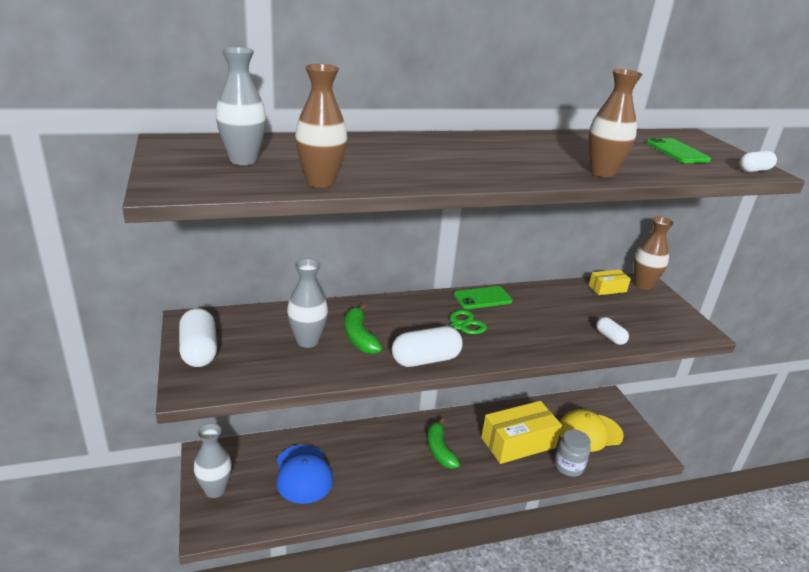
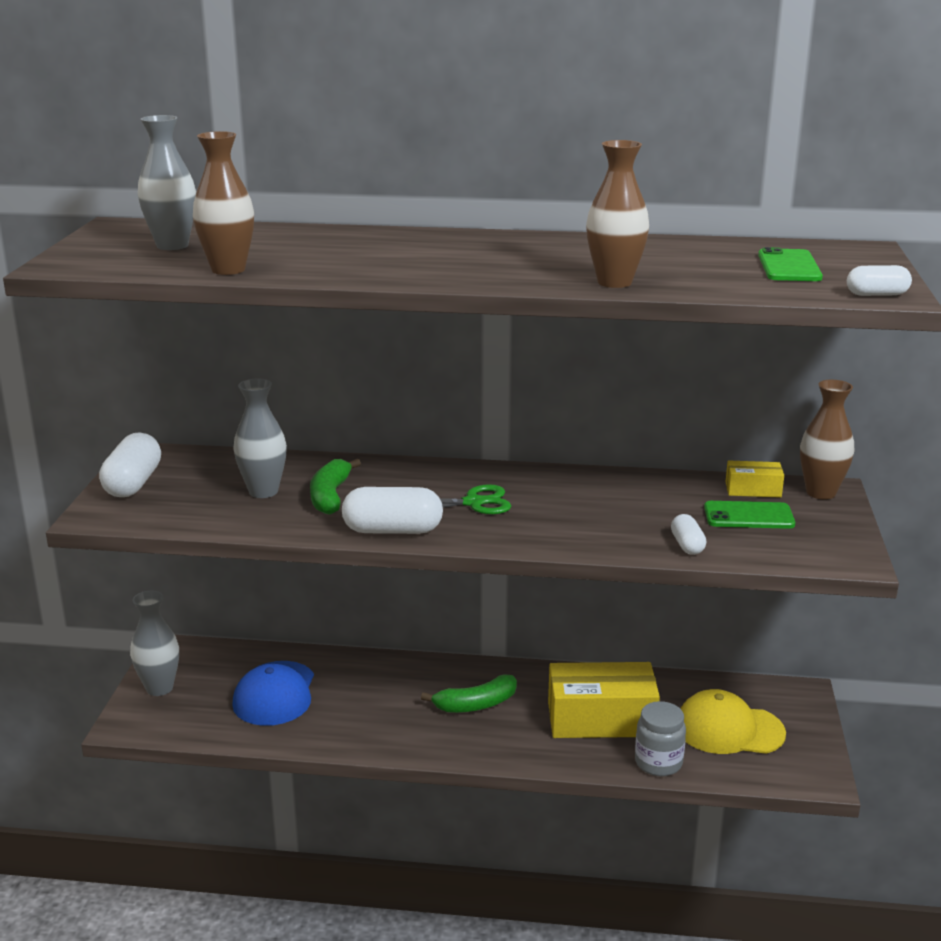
camera: 25 degrees right, 5 degrees down
green banana [427,418,460,469] -> green banana turned 120 degrees counterclockwise [421,674,517,713]
green phone [453,286,513,309] -> green phone moved to [704,501,795,529]

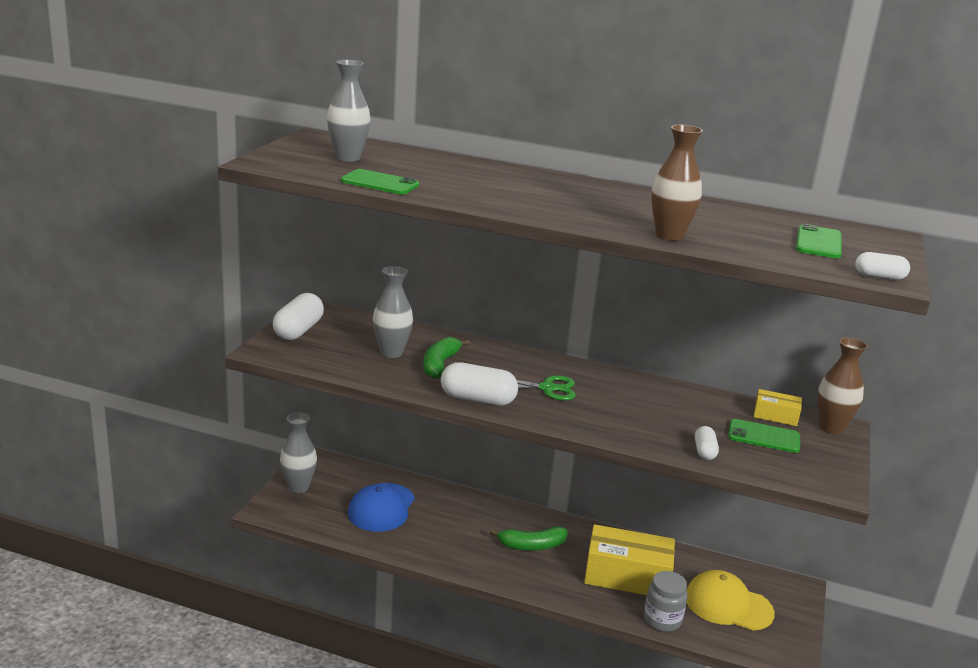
camera: 10 degrees right, 0 degrees up
brown vase [193,131,254,275] -> green phone [341,169,419,194]

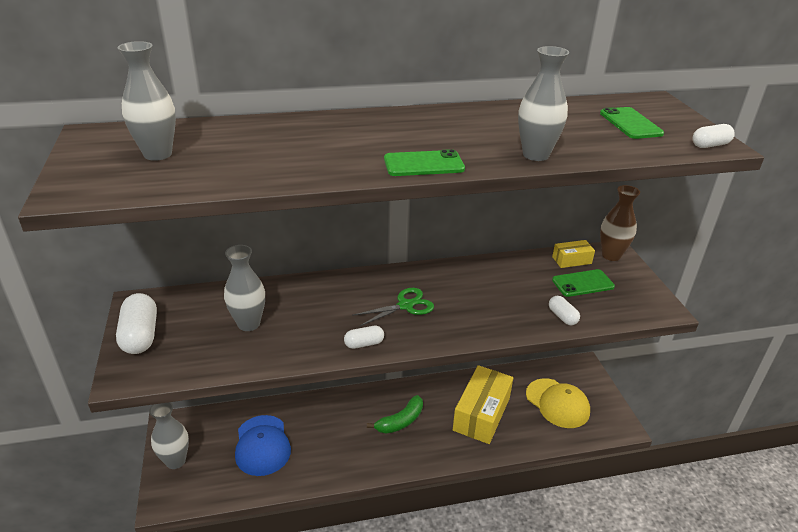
camera: 30 degrees left, 10 degrees up
green phone [341,169,419,194] -> green phone moved to [384,149,465,176]
green banana [423,337,470,379] -> none
white capsule [441,362,518,406] -> white capsule [344,326,384,349], size x0.55
yellow box [584,524,675,595] -> yellow box turned 45 degrees counterclockwise [453,365,513,444]
grey jar [644,571,688,632] -> none
brown vase [651,125,703,241] -> grey vase [518,46,569,161]
yellow cap [686,570,775,631] -> yellow cap turned 120 degrees counterclockwise [526,378,590,428]

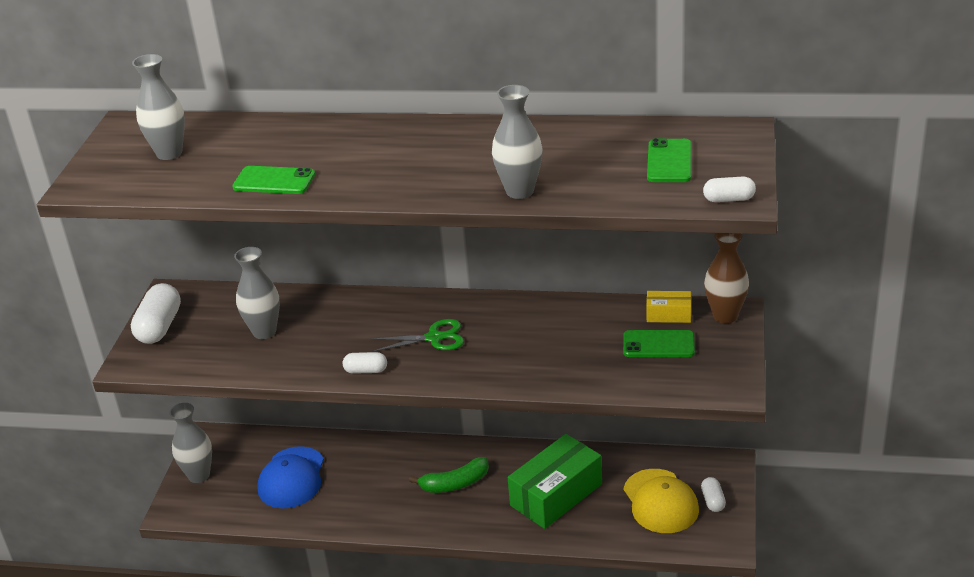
camera: 25 degrees right, 0 degrees up
green phone [384,149,465,176] -> green phone moved to [232,166,315,194]
yellow box [453,365,513,444] -> green box [508,434,602,529]
white capsule [549,296,580,325] -> white capsule moved to [701,477,726,512]

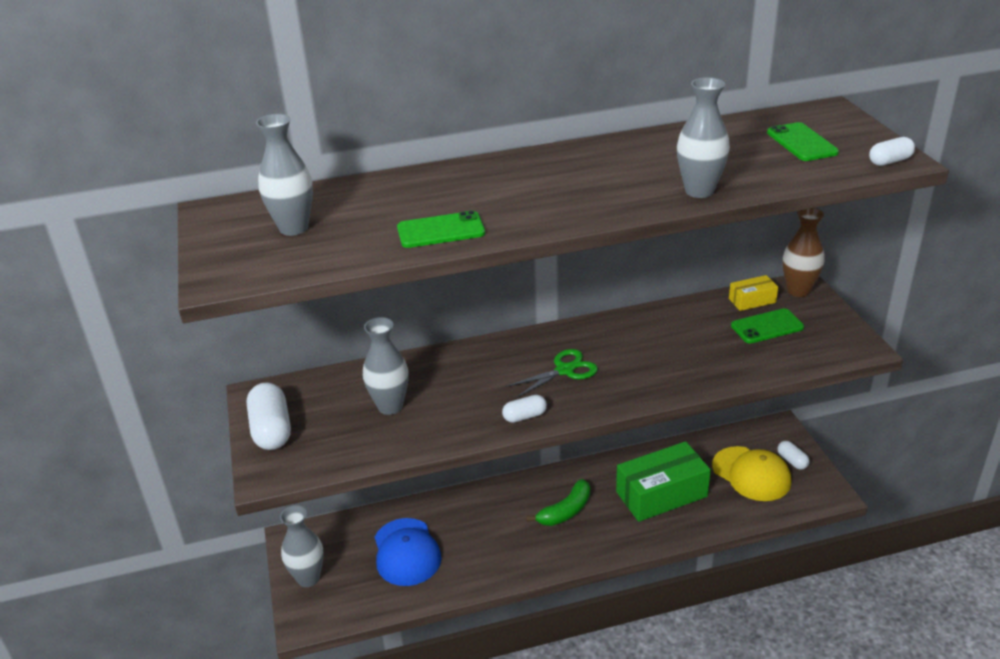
camera: 25 degrees left, 0 degrees up
green box [508,434,602,529] -> green box turned 45 degrees clockwise [616,441,711,522]

